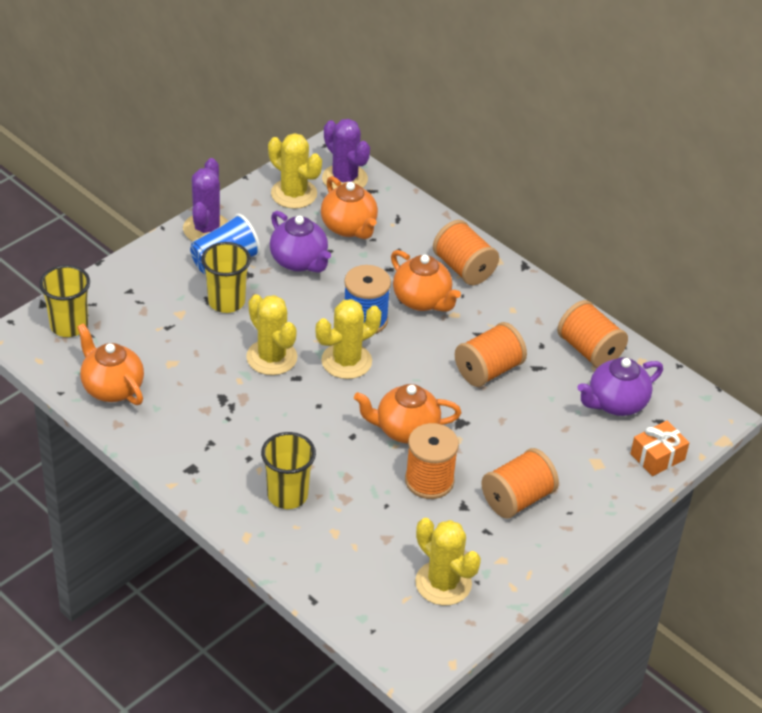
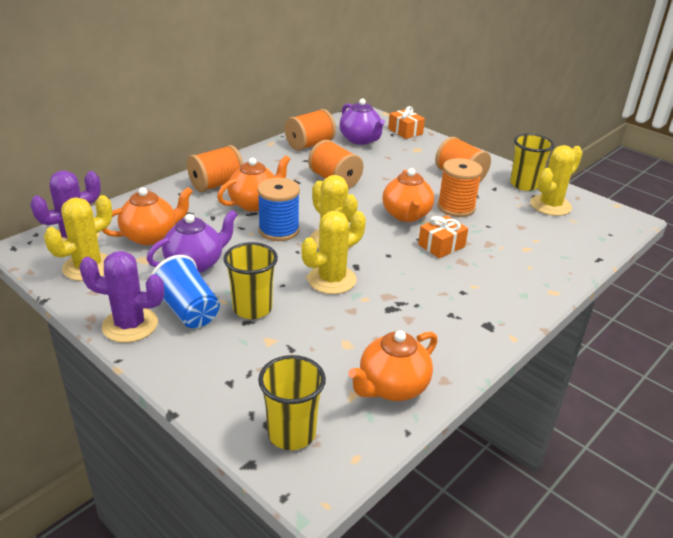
camera: 90 degrees left, 10 degrees down
yellow cup [261,432,316,509] -> yellow cup moved to [510,134,554,191]
none -> orange gift [418,215,468,258]

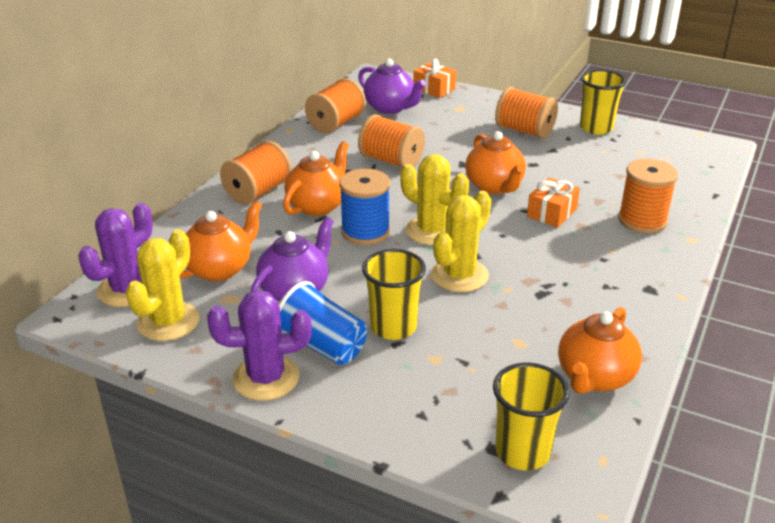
camera: 15 degrees left, 0 degrees up
orange spool [437,158,483,217] -> orange spool moved to [618,159,678,233]
yellow cactus [530,145,583,216] -> none

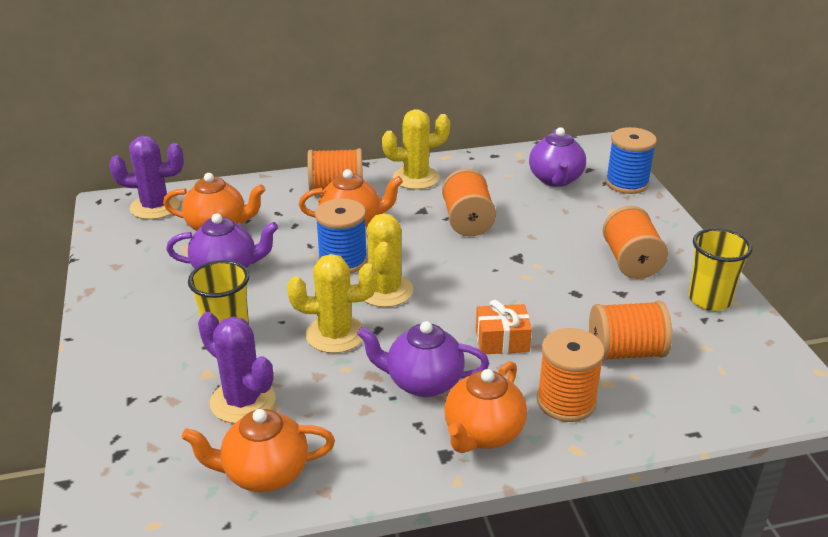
camera: 50 degrees right, 0 degrees up
yellow cactus [126,229,200,341] -> yellow cactus moved to [382,109,450,190]
purple cactus [207,290,312,401] -> purple cactus moved to [198,312,275,424]
blue cup [279,281,367,365] -> none
orange spool [305,78,366,133] -> orange spool moved to [589,301,672,361]
orange gift [413,59,456,98] -> blue spool [605,127,657,194]
orange teapot [465,131,526,194] -> orange teapot moved to [444,361,527,453]
yellow cup [493,362,569,470] -> none
none -> purple teapot [357,321,489,397]

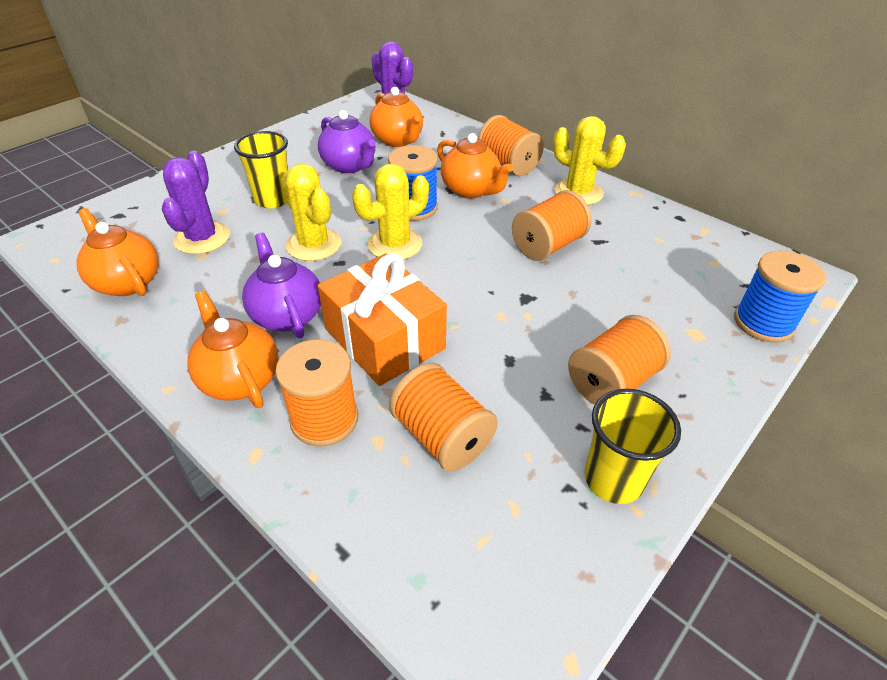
camera: 55 degrees right, 10 degrees up
orange teapot [444,361,527,453] -> orange teapot turned 60 degrees clockwise [187,291,279,408]
orange gift [476,300,532,354] -> orange gift [318,253,447,386], size x1.85
purple teapot [529,127,586,187] -> none

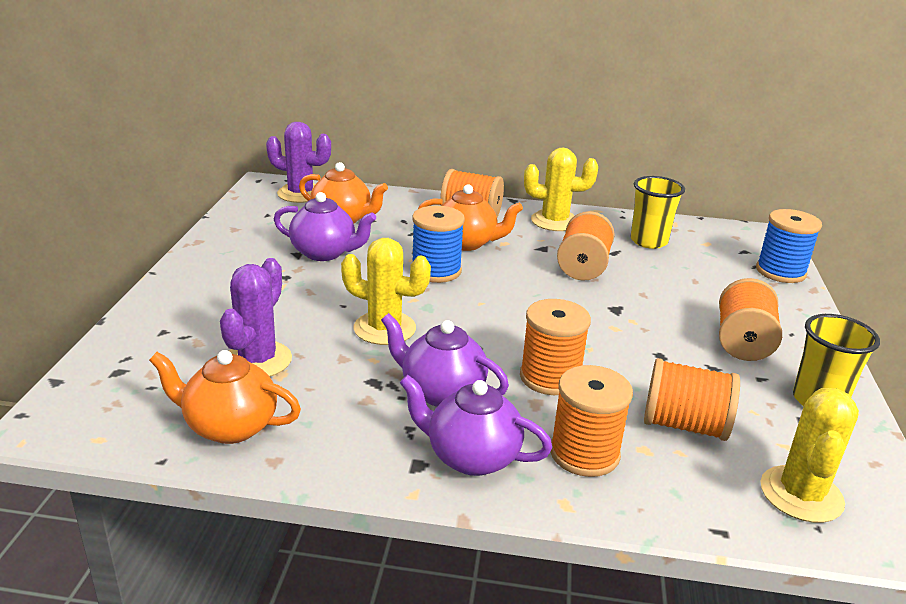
camera: 35 degrees left, 15 degrees down
purple cactus [162,151,230,254] -> purple cactus turned 45 degrees clockwise [220,258,292,377]
orange teapot [187,291,279,408] -> purple teapot [400,375,552,476]
yellow cup [234,131,288,208] -> yellow cup moved to [630,176,685,249]
orange gift [318,253,447,386] -> orange spool [520,299,591,395]
yellow cactus [352,164,429,260] -> yellow cactus moved to [761,388,859,523]

